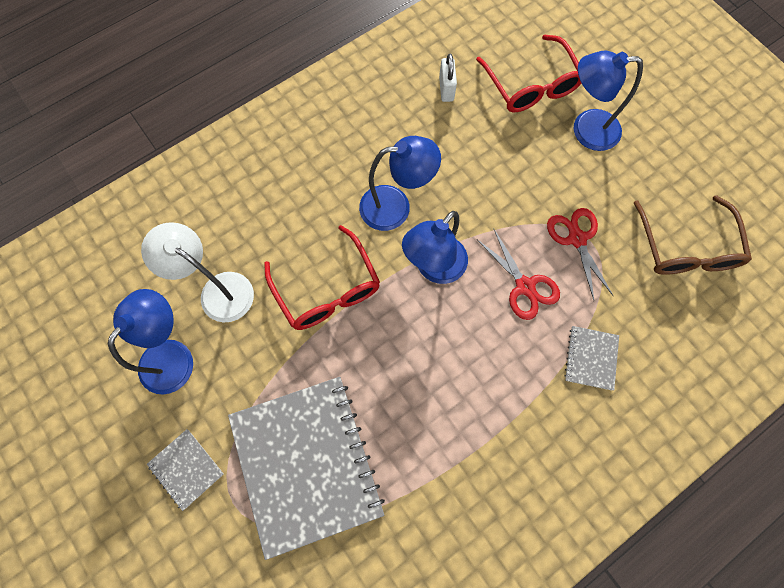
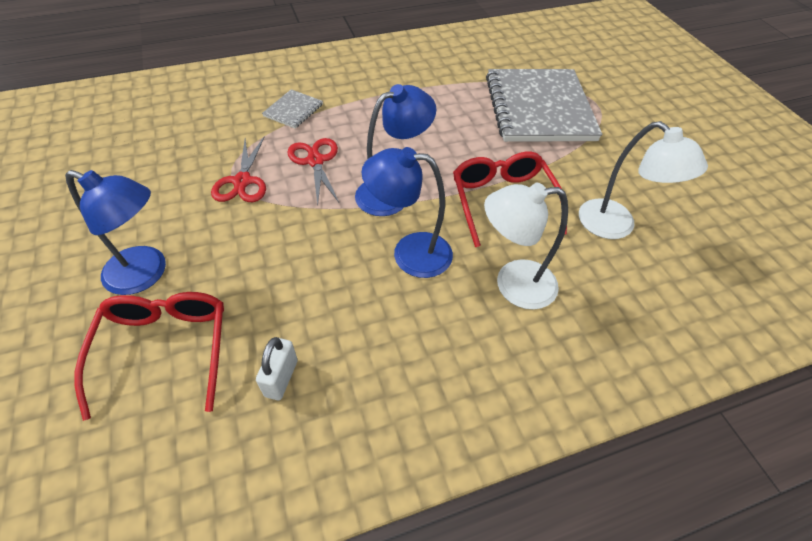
camera: 165 degrees left, 20 degrees down
blue lamp [108,289,193,394] -> none
grey notebook [147,429,224,511] -> none
brown glasses [634,195,752,275] -> none
none -> white lamp [484,182,568,310]

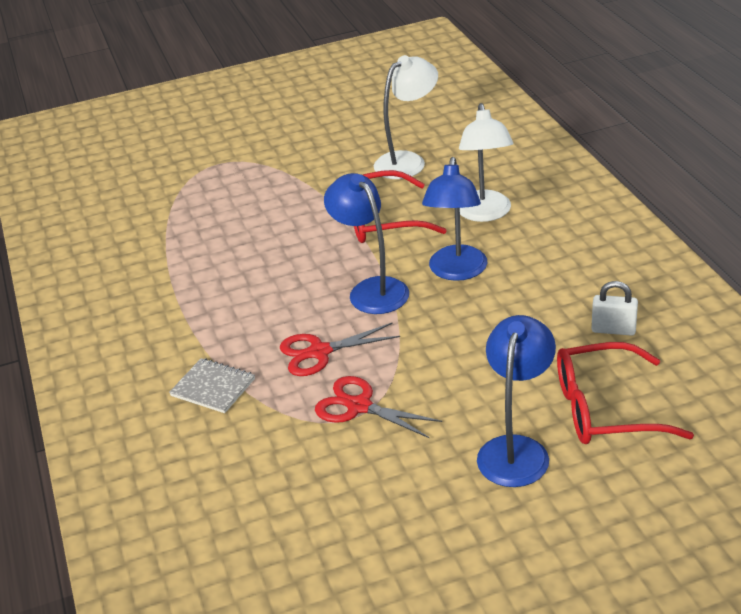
camera: 85 degrees left, 15 degrees down
red scissors [211,136,266,202] -> red scissors turned 150 degrees counterclockwise [315,376,442,438]
grey notebook [486,69,603,142] -> none

